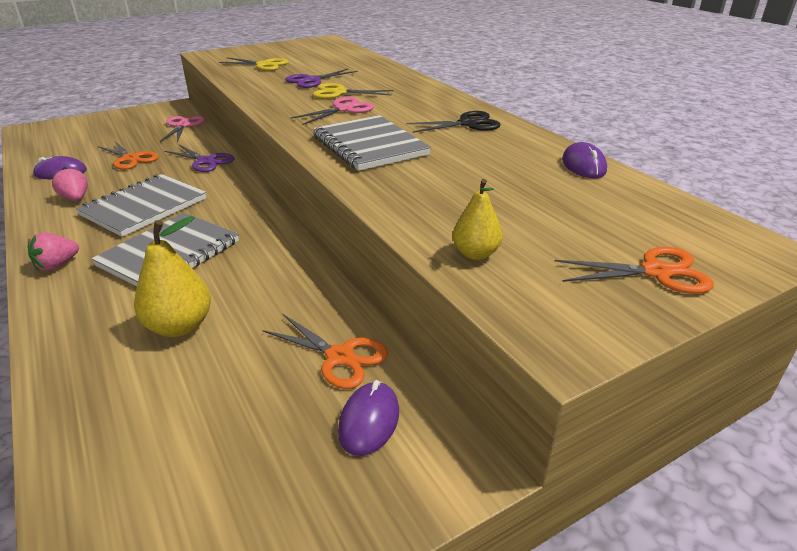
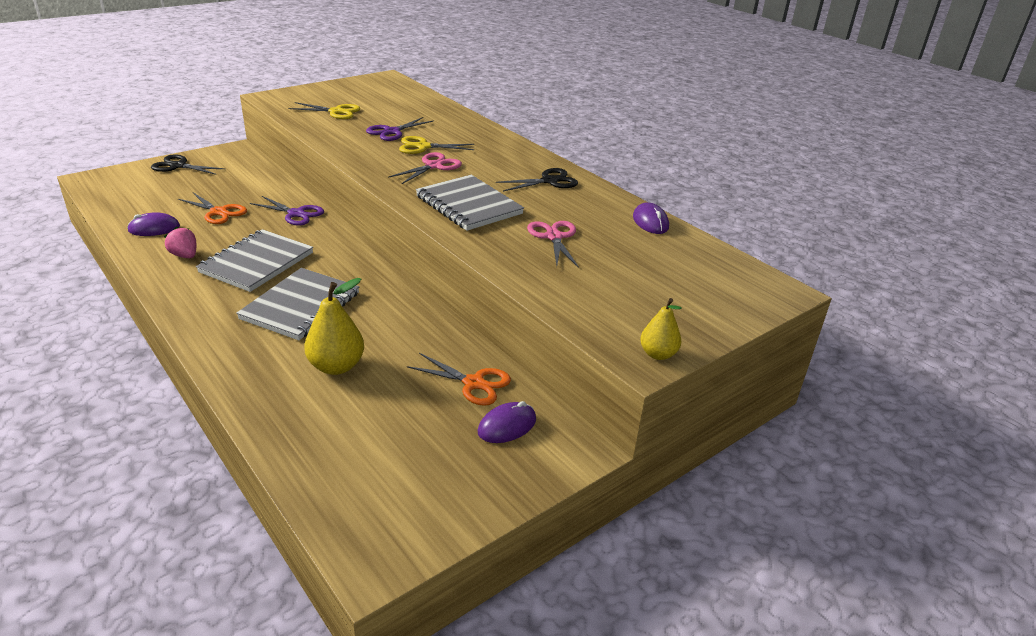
camera: 10 degrees left, 0 degrees up
pink strawberry [28,232,79,271] -> none
pink scissors [160,116,205,142] -> pink scissors moved to [527,221,579,268]
purple mouse [338,380,399,456] -> purple mouse turned 45 degrees clockwise [478,401,536,443]
yellow pear [453,179,502,260] -> yellow pear moved to [640,298,682,360]
orange scissors [555,247,714,294] -> none
none -> black scissors [151,155,225,175]

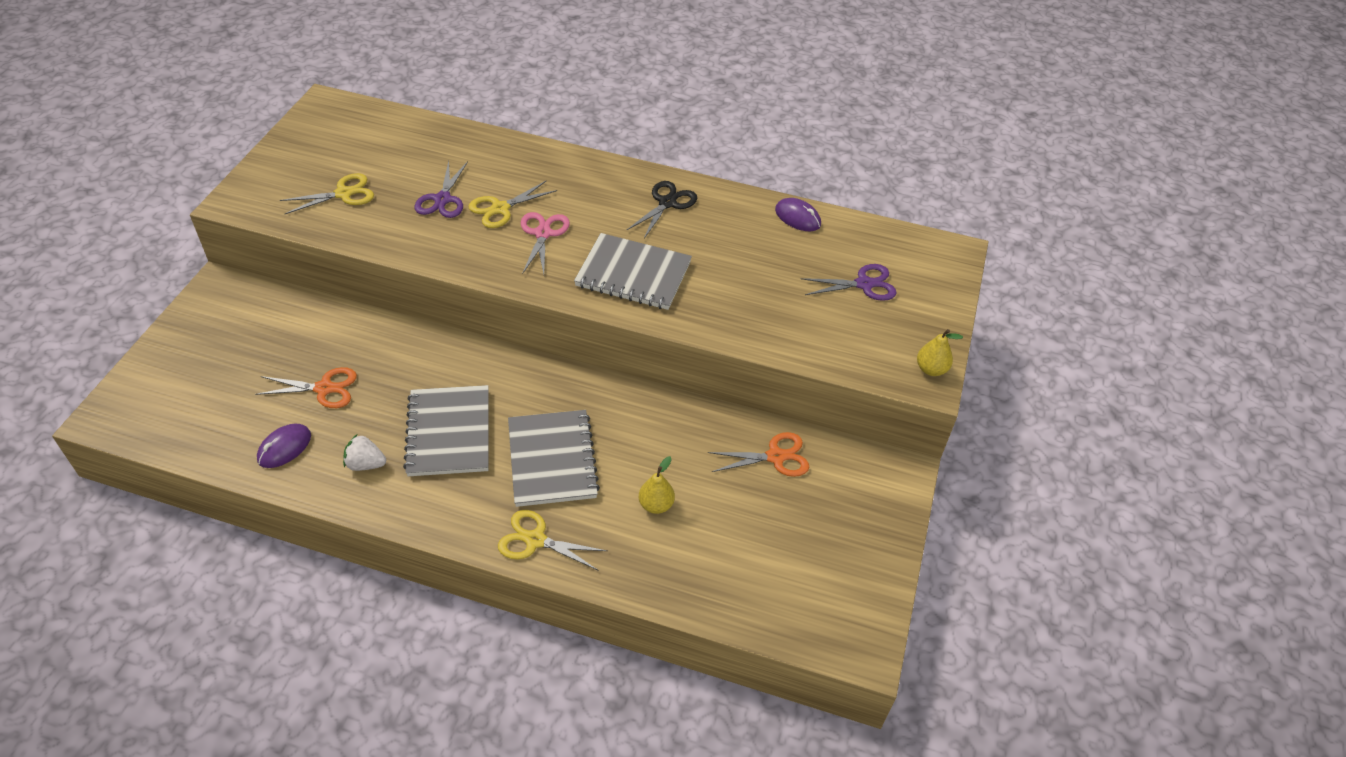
camera: 35 degrees left, 15 degrees up
black scissors [151,155,225,175] -> none
pink strawberry [164,227,196,258] -> white strawberry [343,434,386,471]
purple scissors [250,196,324,226] -> purple scissors moved to [801,264,897,301]
yellow pear [304,278,364,375] -> yellow pear [639,456,675,514], size x0.63
purple mouse [478,401,536,443] -> none
pink scissors [527,221,579,268] -> none
none -> yellow scissors [498,510,607,571]

